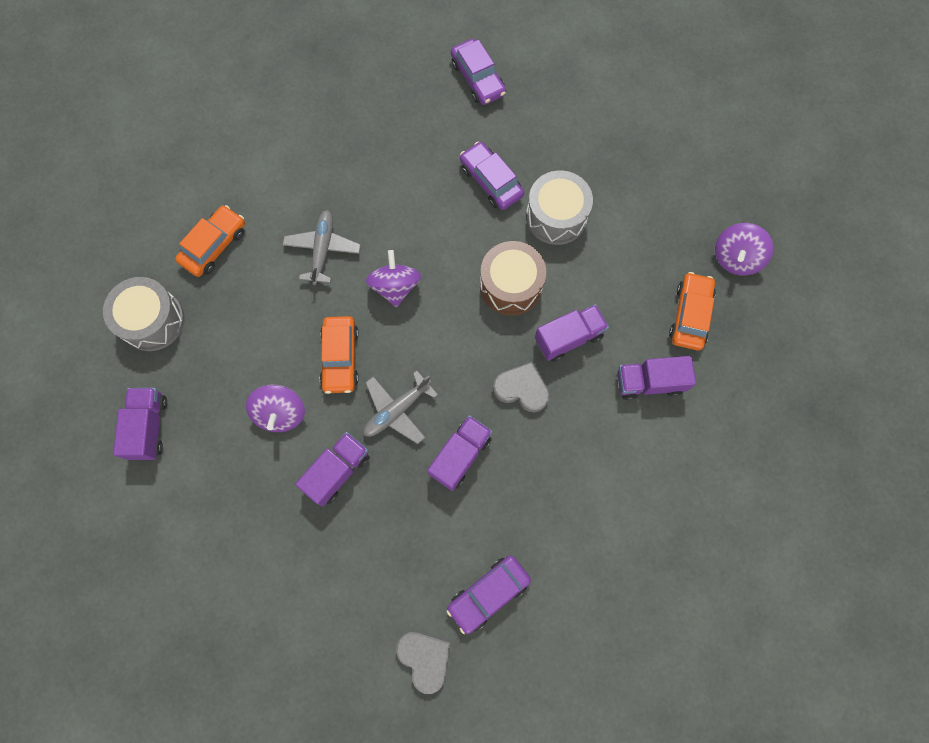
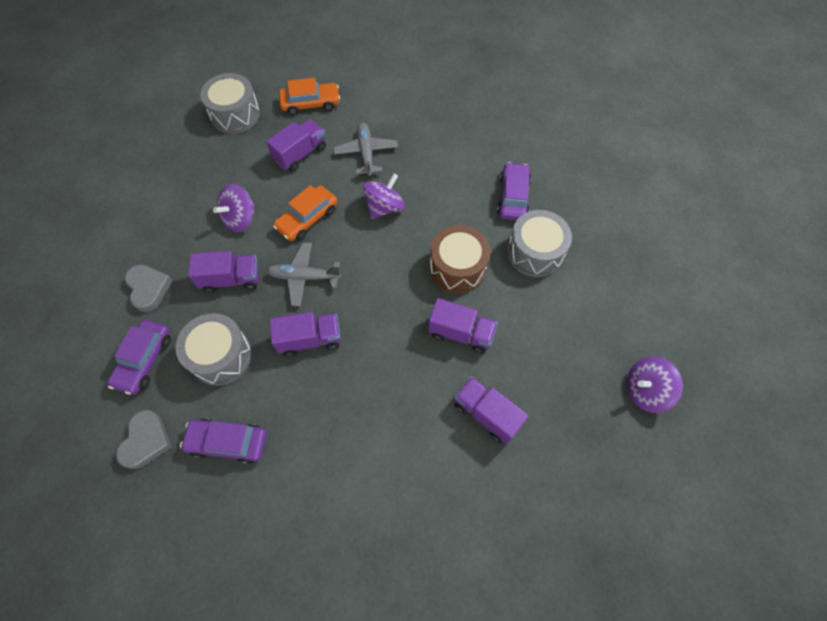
camera: 45 degrees right, 10 degrees down
purple truck [113,388,167,460] -> purple truck moved to [266,119,326,172]
grey plane [283,210,361,285] -> grey plane turned 60 degrees counterclockwise [334,123,398,176]
purple car [451,39,506,105] -> purple car moved to [107,320,171,395]
grey heart [493,362,549,412] -> grey heart moved to [125,264,173,312]
orange car [669,272,716,350] -> none
none -> grey drum [175,313,252,386]

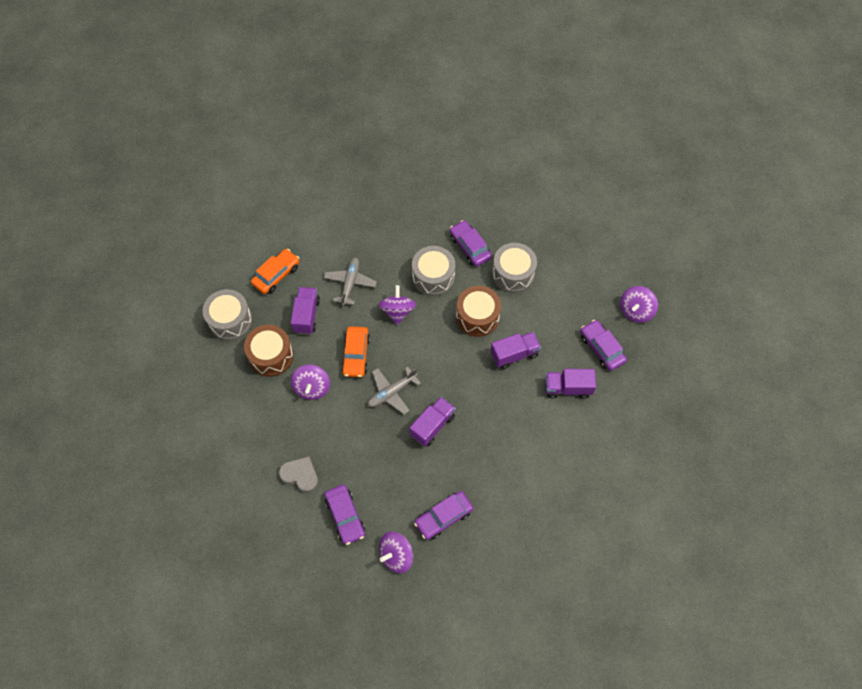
camera: 40 degrees left, 0 degrees up
grey heart [116,410,172,469] -> purple spinning top [379,532,413,573]
grey drum [175,313,252,386] -> grey drum moved to [412,246,455,296]
purple truck [188,251,259,293] -> none
grey plane [334,123,398,176] -> grey plane turned 60 degrees clockwise [324,258,377,306]
none -> brown drum [244,325,294,377]
none -> purple car [580,320,627,371]

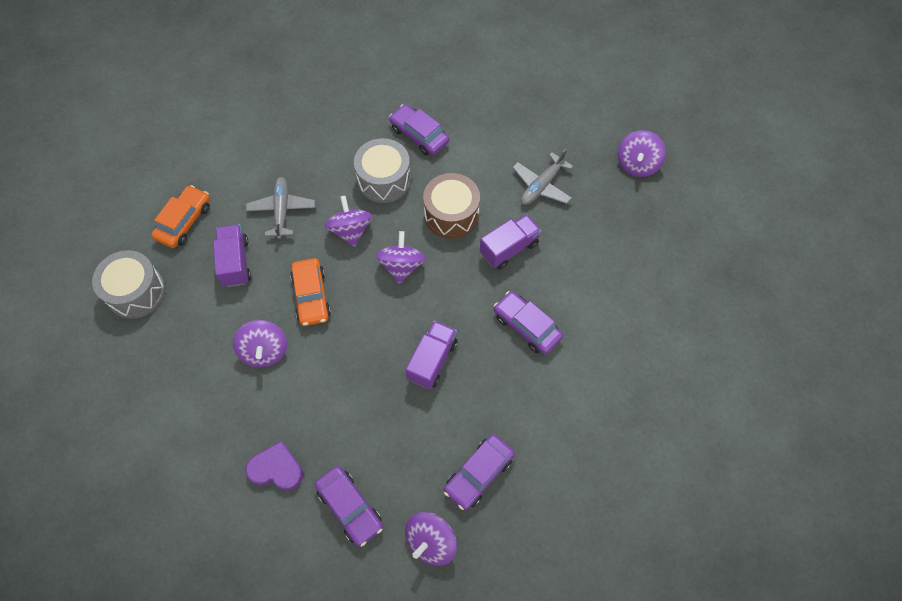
camera: 15 degrees left, 0 degrees up
brown drum [244,325,294,377] -> none
grey heart [279,456,318,493] -> purple heart [245,441,303,491]
grey plane [368,367,421,414] -> grey plane moved to [512,149,573,205]
grey drum [492,243,537,293] -> none
purple truck [545,369,596,399] -> none
purple car [580,320,627,371] -> purple car moved to [494,291,563,354]
none -> purple spinning top [376,231,426,284]

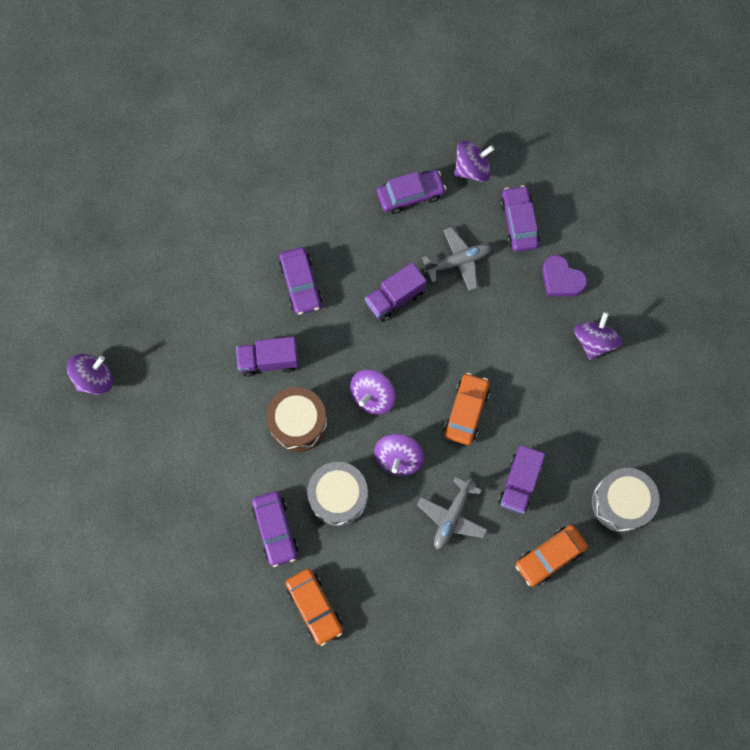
camera: 150 degrees left, 10 degrees up
purple spinning top [233,320,287,367] -> purple spinning top moved to [574,312,622,360]
grey plane [512,149,573,205] -> grey plane moved to [422,227,492,291]
none -> orange car [286,569,343,646]

